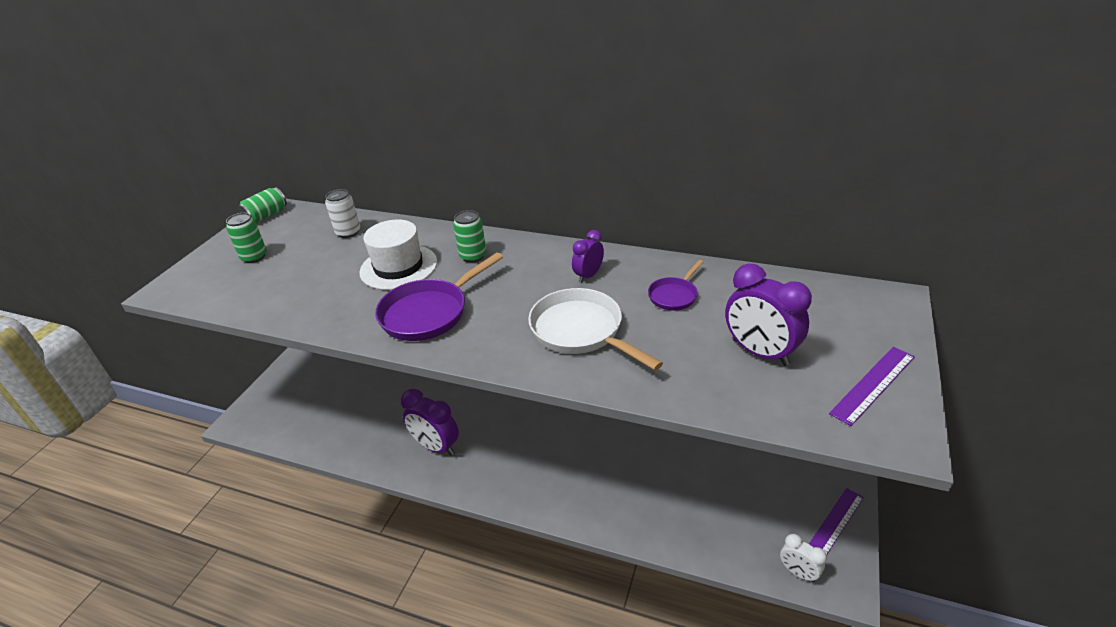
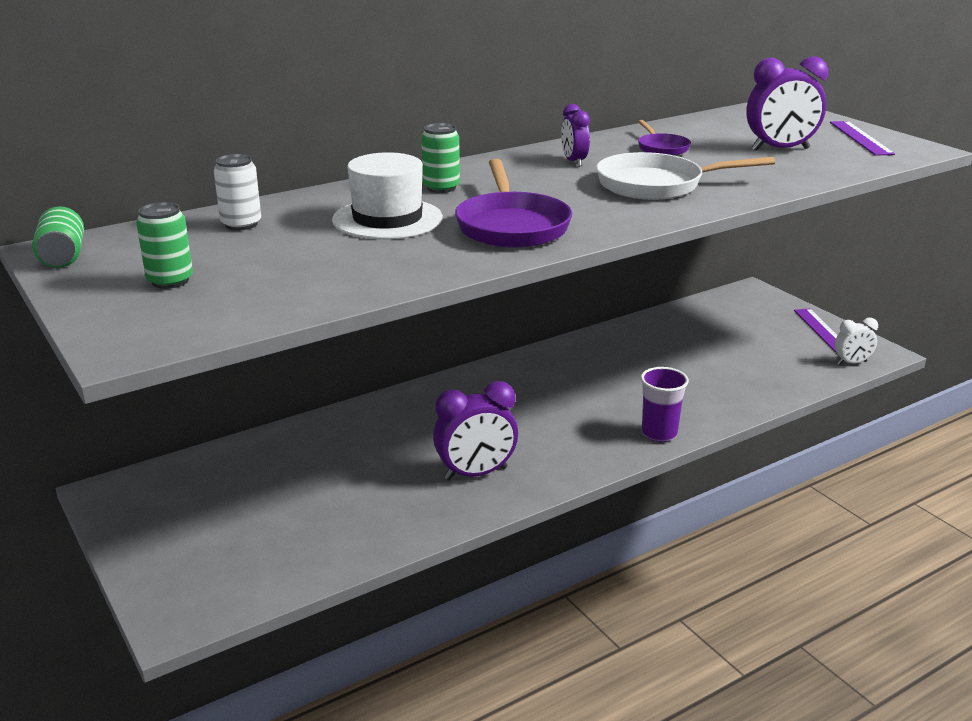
camera: 55 degrees left, 10 degrees down
none -> purple cup [641,367,689,442]

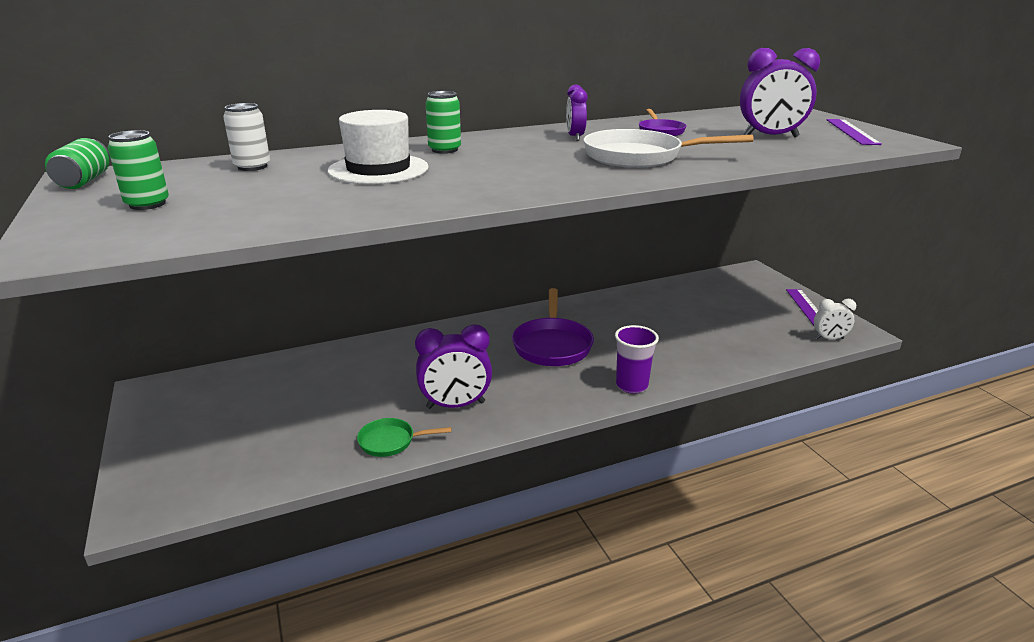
camera: 10 degrees right, 0 degrees up
purple pan [455,159,572,248] -> purple pan moved to [512,288,594,366]
none -> green pan [357,418,452,457]

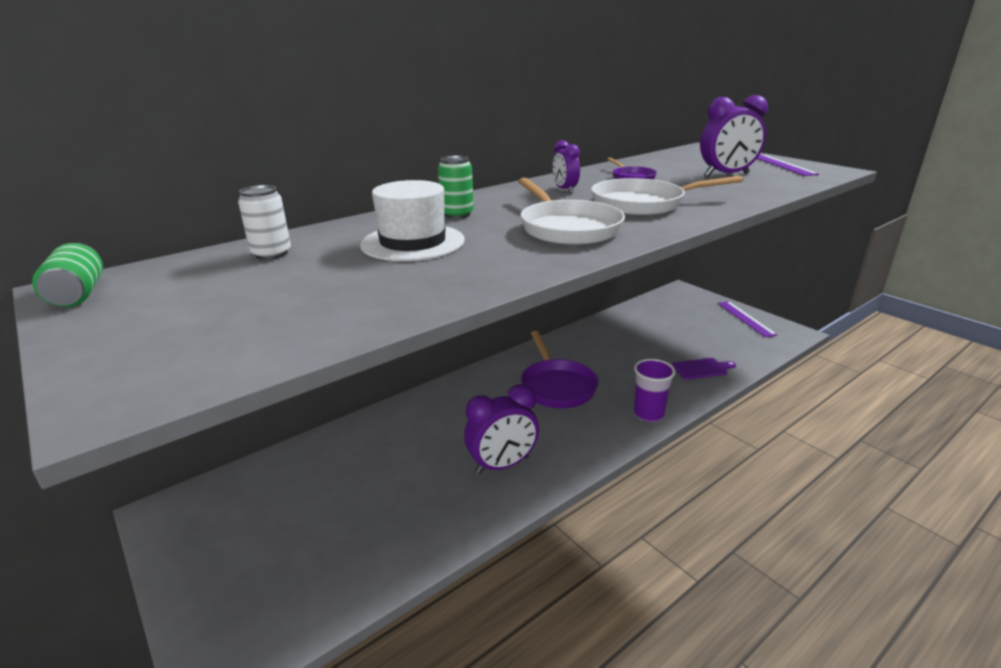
camera: 15 degrees left, 0 degrees up
green can [108,130,169,210] -> none
green pan [357,418,452,457] -> none
white clock [814,299,856,339] -> none
none -> white pan [518,178,625,245]
none -> purple cutting board [672,358,736,380]

